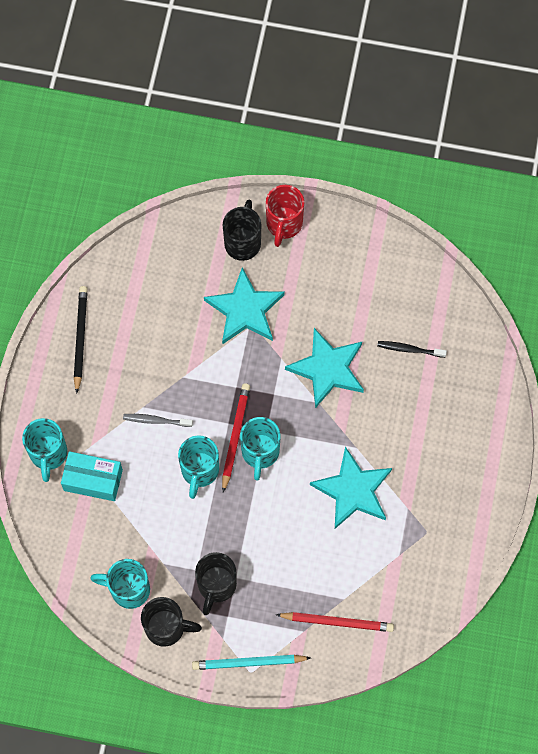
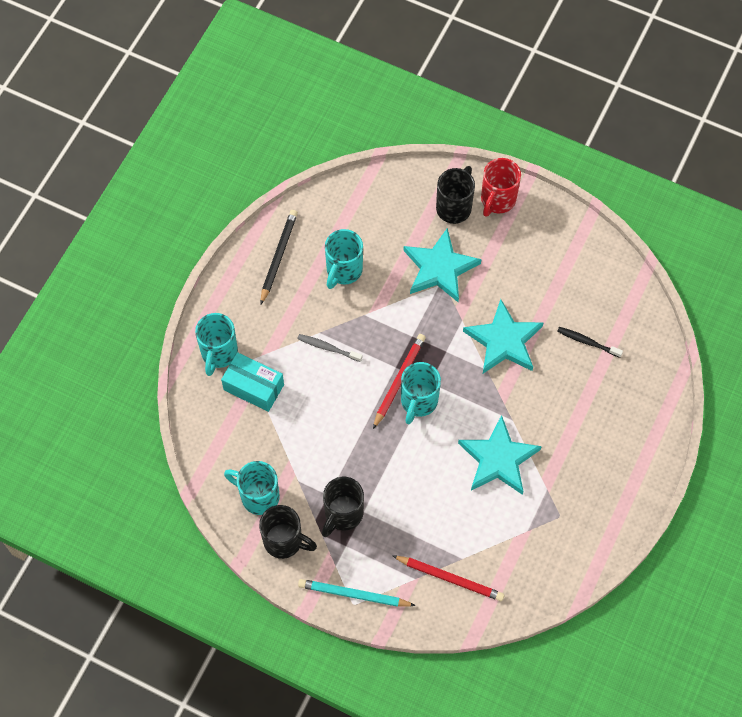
camera: 15 degrees right, 5 degrees down
turquoise mug [178,435,219,499] -> turquoise mug moved to [325,229,363,289]

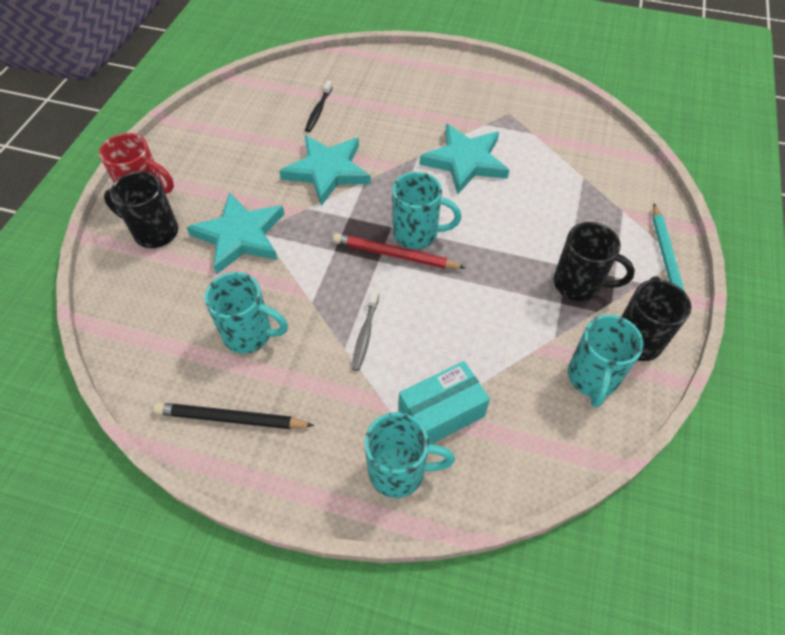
camera: 100 degrees left, 10 degrees down
turquoise box [221,352,284,412] -> turquoise box turned 45 degrees clockwise [399,361,490,444]
red pencil [392,555,505,601] -> none

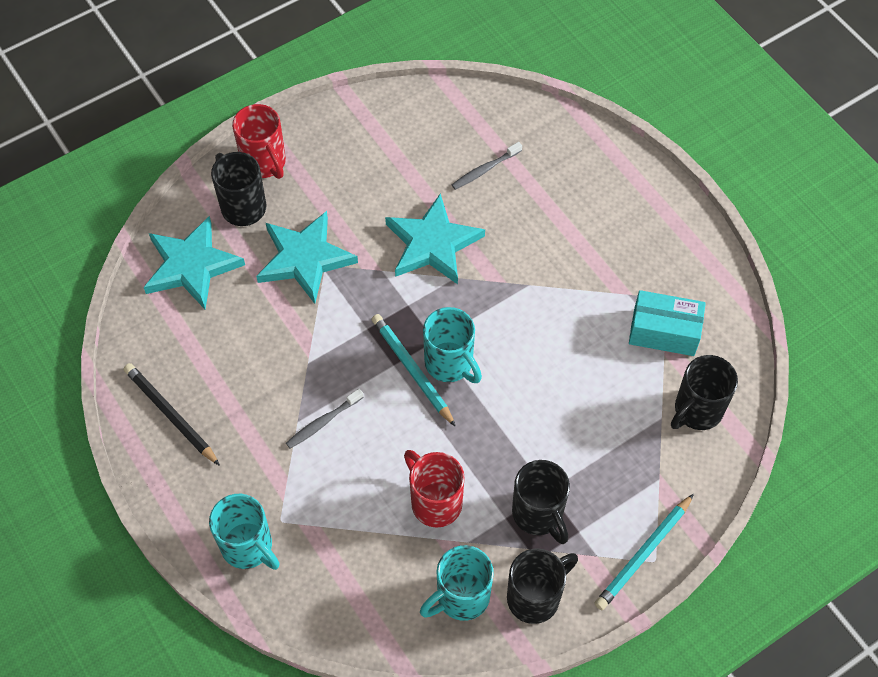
camera: 40 degrees right, 5 degrees up
turquoise mug [204,272,288,353] -> none
black toothbrush [305,80,333,132] -> grey toothbrush [452,142,522,190]
red pencil [333,233,466,269] -> turquoise pencil [371,314,456,427]
turquoise box [399,361,490,444] -> turquoise box moved to [629,290,706,356]
turquoise star [419,124,509,194] -> turquoise star moved to [144,216,245,309]
none -> red mug [404,450,465,528]
none -> black mug [671,355,738,430]

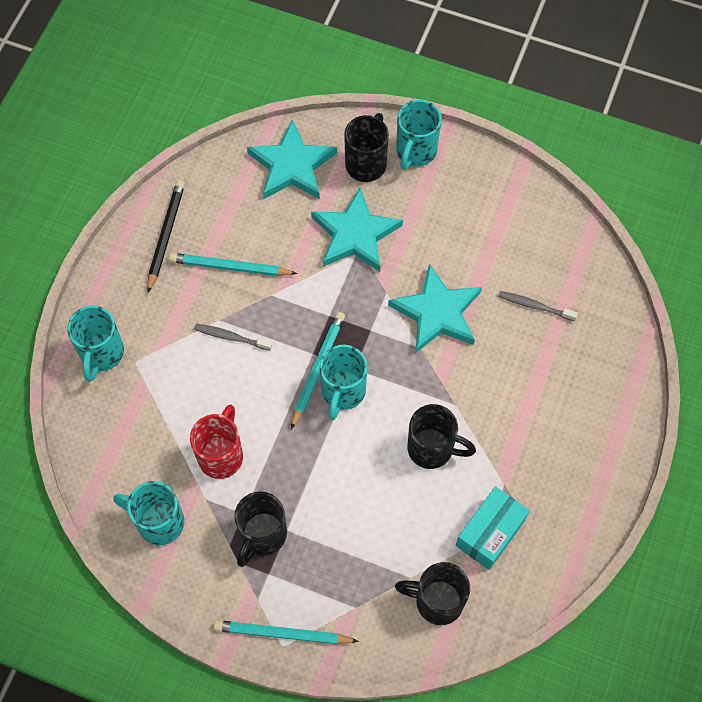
camera: 55 degrees right, 5 degrees up
red mug [232,104,286,179] -> turquoise mug [396,100,441,170]
black mug [507,548,578,624] -> black mug moved to [408,404,476,469]
turquoise box [629,290,706,356] -> turquoise box turned 60 degrees clockwise [456,486,530,570]
none -> turquoise pencil [169,253,297,276]

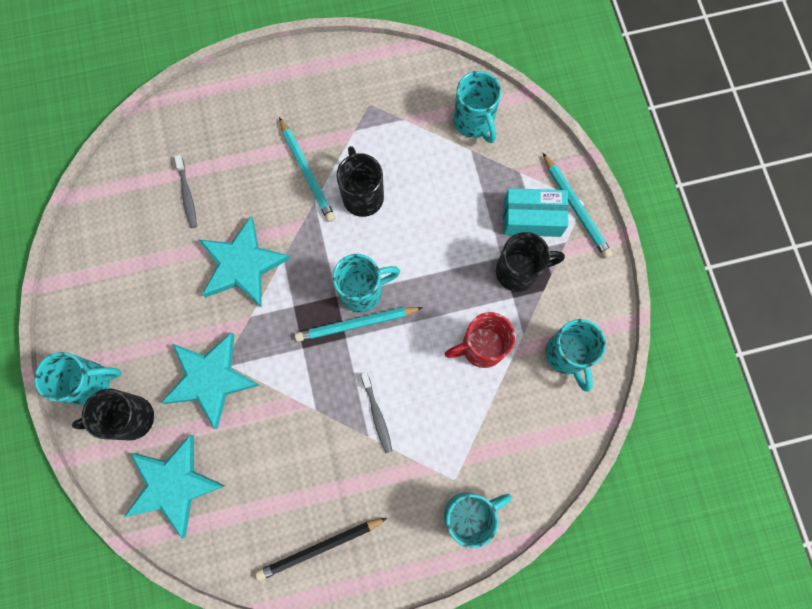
camera: 125 degrees left, 10 degrees up
turquoise pencil [169,253,297,276] -> turquoise pencil moved to [279,117,335,222]
black mug [395,562,470,625] -> turquoise mug [453,71,502,143]
turquoise box [456,486,530,570] -> turquoise box moved to [503,188,568,237]

